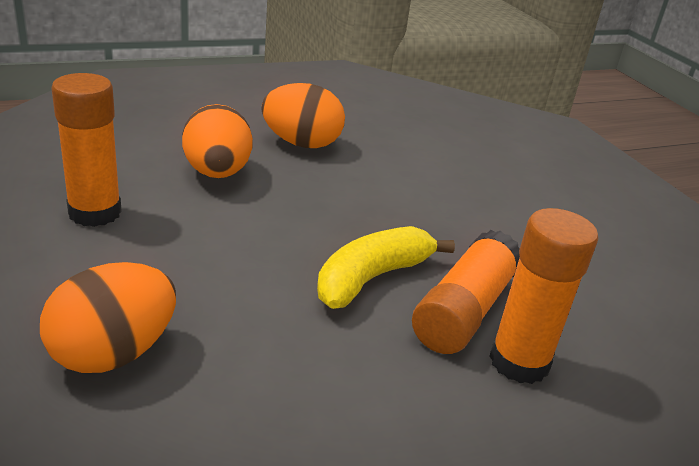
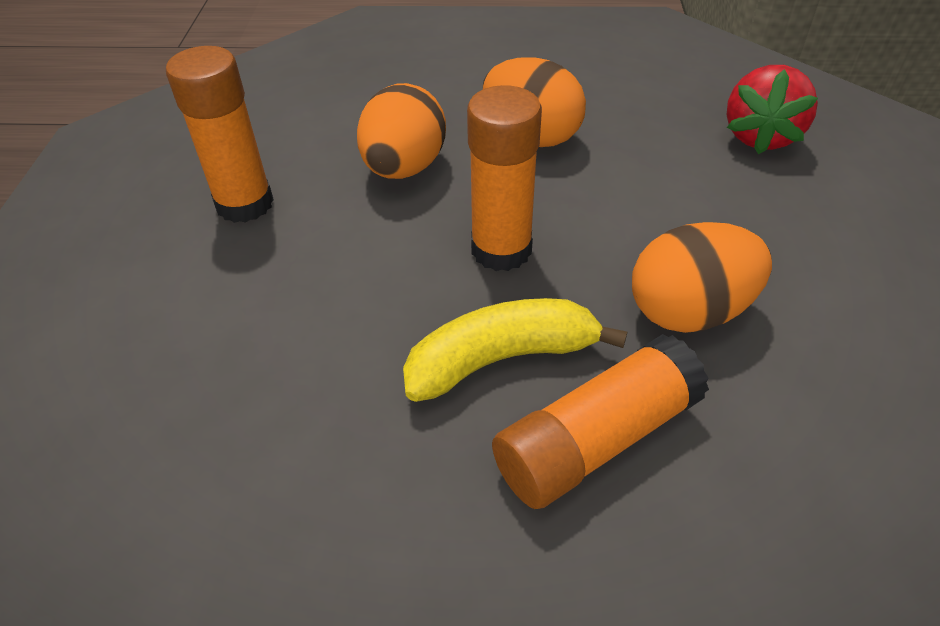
camera: 30 degrees right, 15 degrees up
orange egg [40,262,176,373] -> orange egg moved to [632,222,772,333]
orange glue stick [489,208,598,384] -> orange glue stick moved to [467,85,542,271]
none -> red strawberry [726,65,818,154]

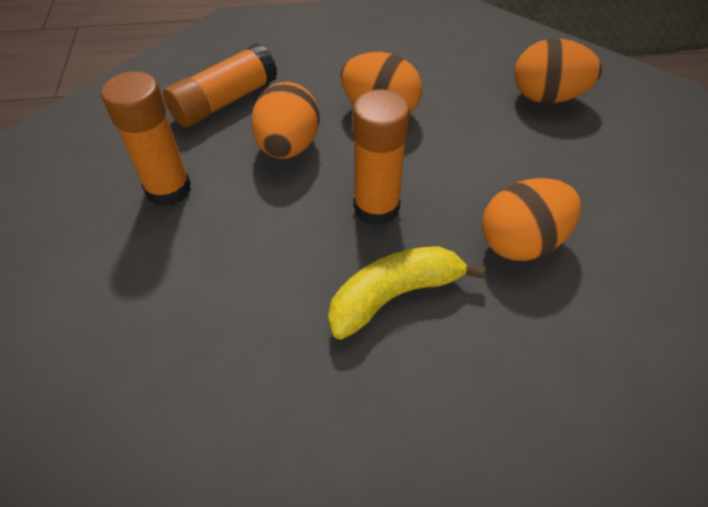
camera: 10 degrees left, 5 degrees up
orange glue stick [492,334,709,509] -> orange glue stick moved to [163,43,277,127]
red strawberry [726,65,818,154] -> orange egg [515,39,602,103]

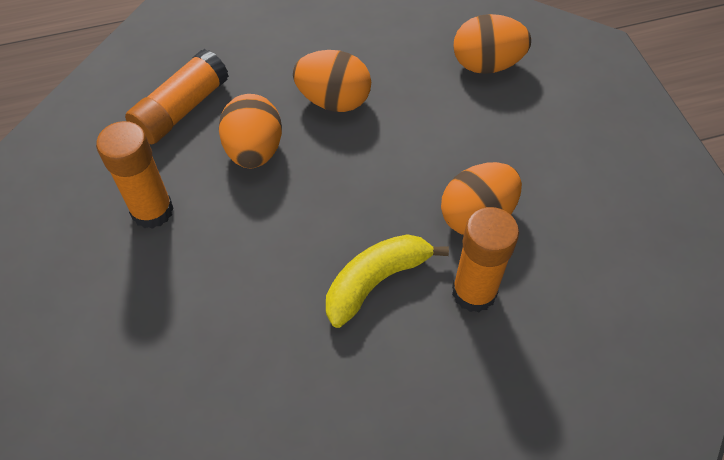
camera: 10 degrees left, 5 degrees up
orange glue stick [353,89,410,225] -> orange glue stick moved to [452,207,519,313]

